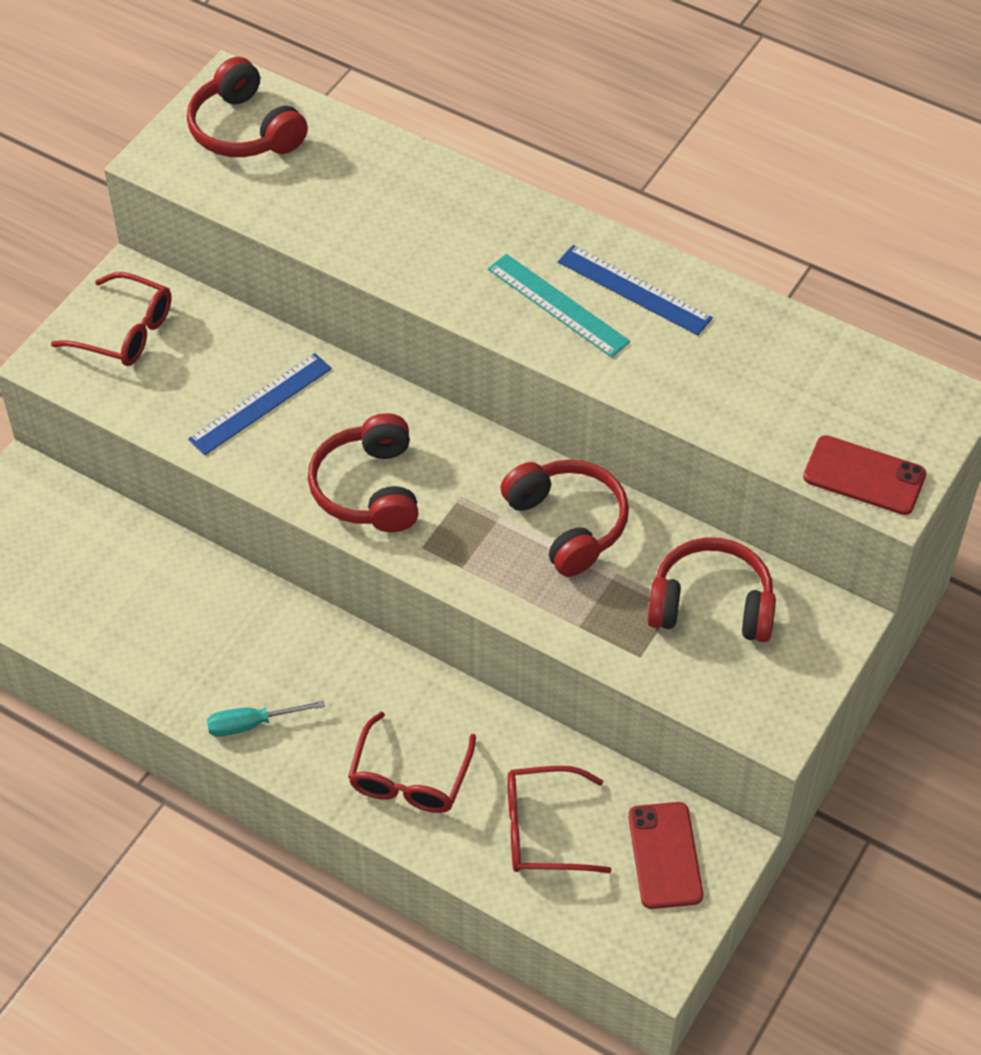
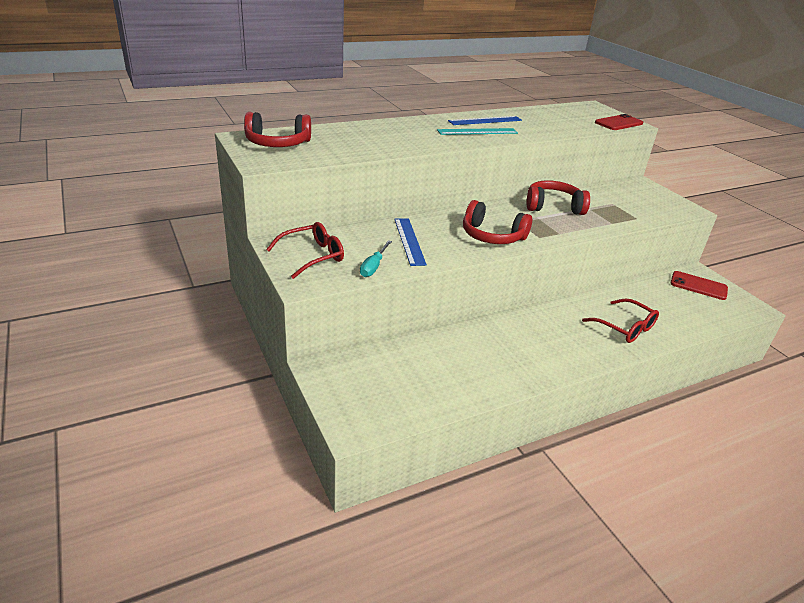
camera: 60 degrees left, 20 degrees down
turquoise screwdriver [207,701,325,737] -> turquoise screwdriver moved to [360,240,392,277]
red glasses [507,766,612,873] -> none
red headphones [647,537,776,642] -> none

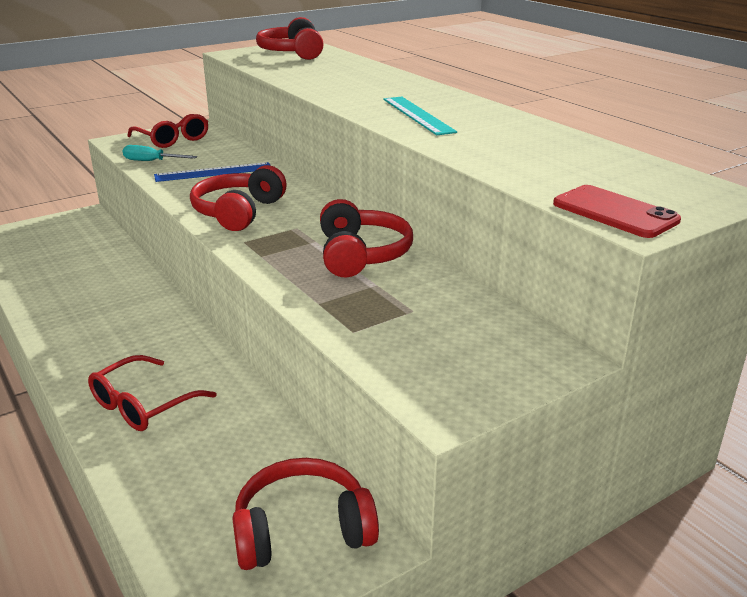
camera: 85 degrees right, 5 degrees down
blue ruler [448,116,522,125] -> none
red phone [671,271,728,300] -> red headphones [232,458,379,570]

